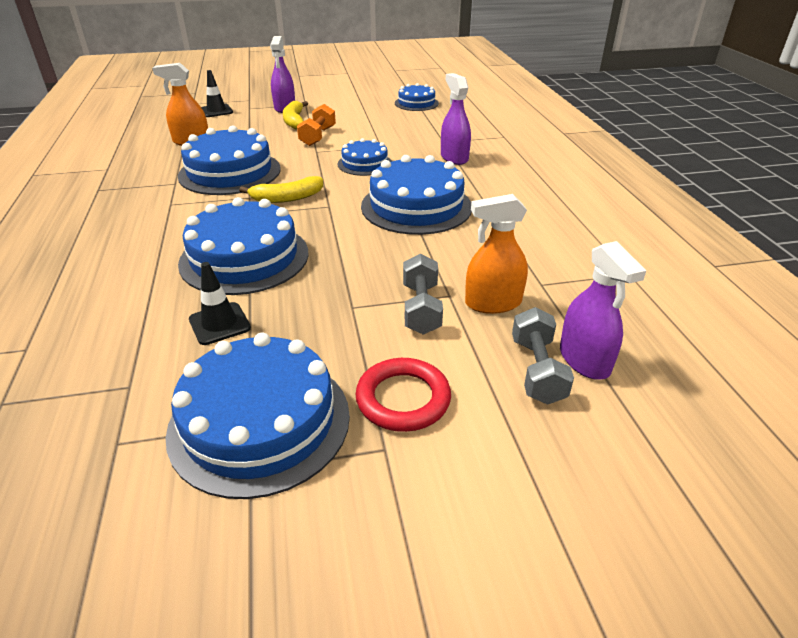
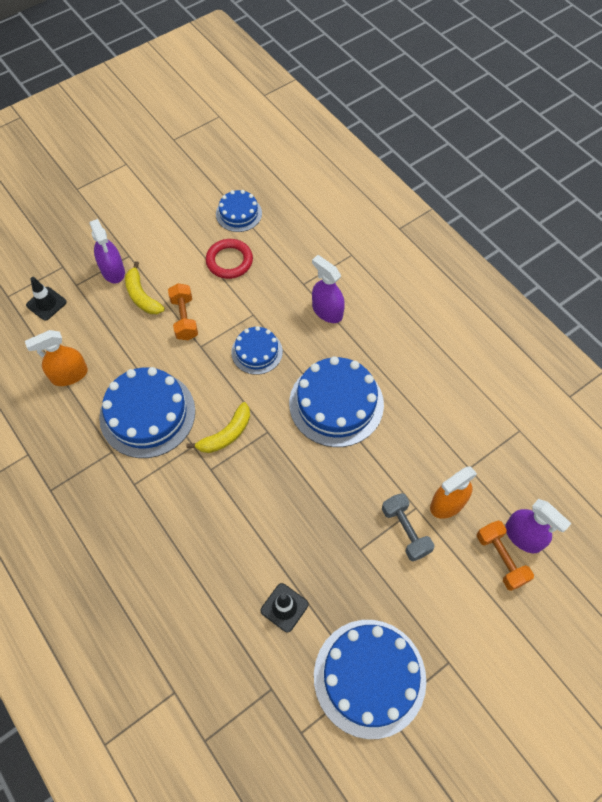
camera: 25 degrees left, 25 degrees up
blue cake [178,197,309,295] -> none
red ring [355,358,451,432] -> red ring moved to [206,239,253,279]
grey dumbbell [512,307,574,405] -> orange dumbbell [477,520,534,591]

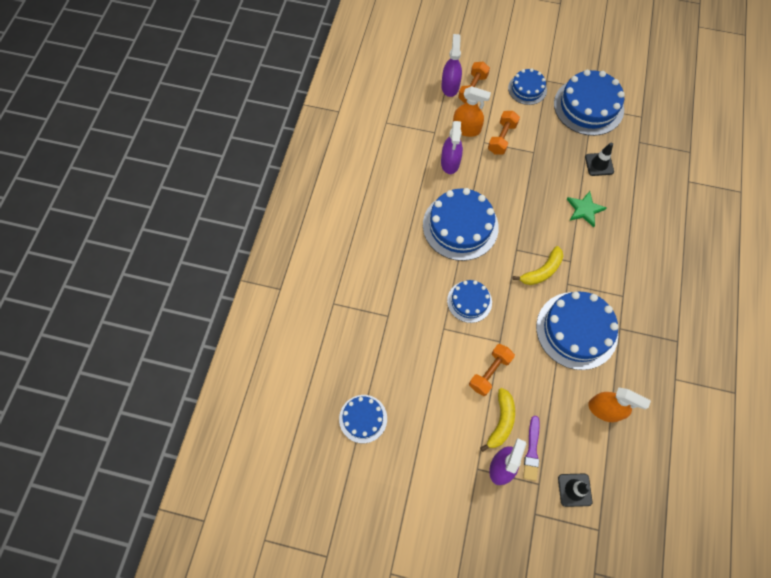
camera: 130 degrees left, 5 degrees up
yellow banana [187,402,250,453] -> yellow banana turned 135 degrees clockwise [513,246,563,285]
red ring [206,239,253,279] -> none
purple spray bottle [312,255,345,323] -> purple spray bottle moved to [441,121,463,174]
grey dumbbell [382,493,435,561] -> orange dumbbell [488,111,520,155]
none -> blue cake [508,69,547,105]
none -> purple brush [523,416,540,481]
none -> green star [567,191,606,227]

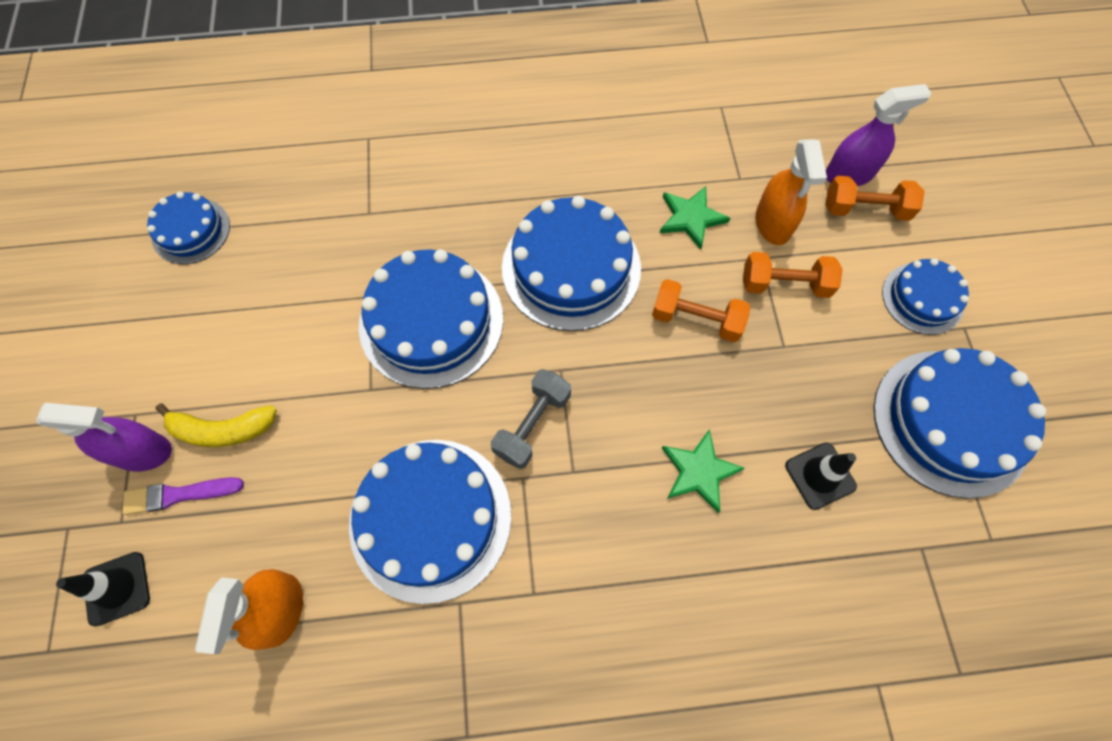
camera: 70 degrees right, 0 degrees up
purple spray bottle [441,121,463,174] -> green star [660,186,730,250]
blue cake [447,280,492,323] -> blue cake [359,249,503,389], size x1.78
orange dumbbell [469,344,515,396] -> orange dumbbell moved to [652,279,750,342]
yellow banana [513,246,563,285] -> grey dumbbell [491,369,571,469]

